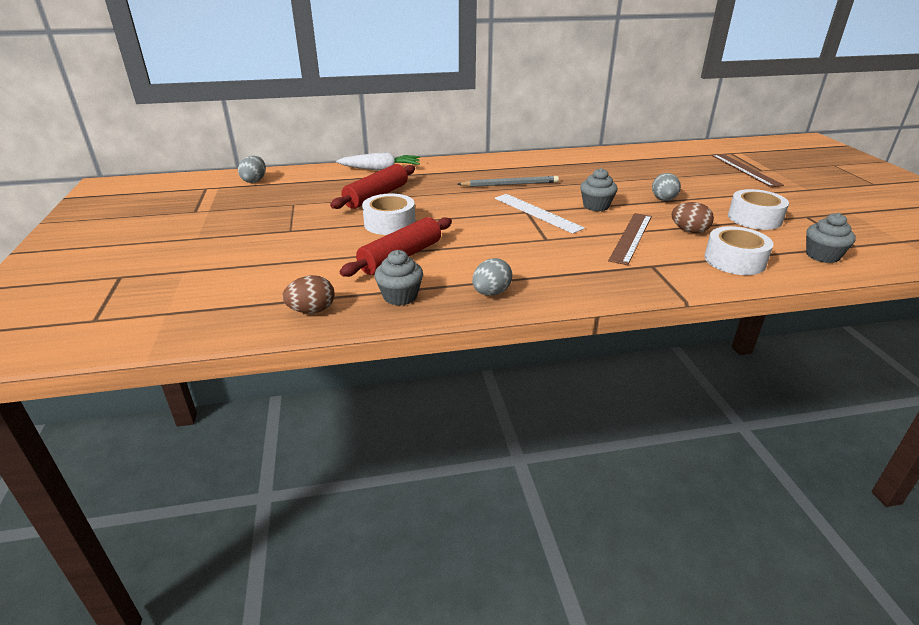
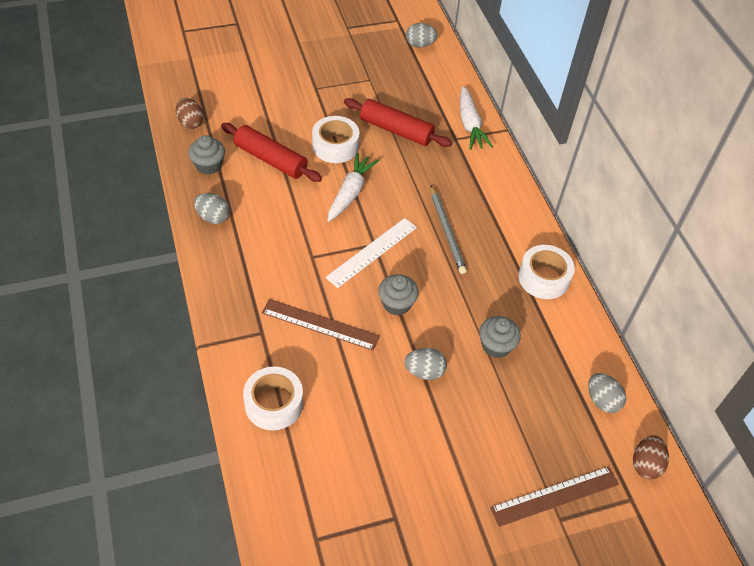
camera: 80 degrees right, 20 degrees up
brown egg [671,202,714,233] -> brown egg moved to [633,435,669,479]
white tape [728,189,789,230] -> white tape moved to [518,245,575,299]
grey cupcake [806,213,856,263] -> grey cupcake moved to [479,316,521,358]
none -> white carrot [327,152,379,222]
none -> grey egg [588,373,626,413]

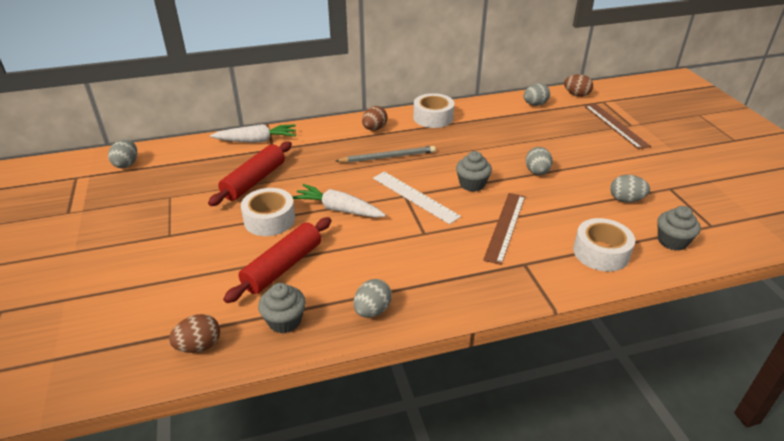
camera: 85 degrees left, 15 degrees down
grey cupcake [479,316,521,358] -> grey cupcake moved to [657,206,701,251]
none -> brown egg [362,106,387,131]
none -> grey egg [610,175,650,203]

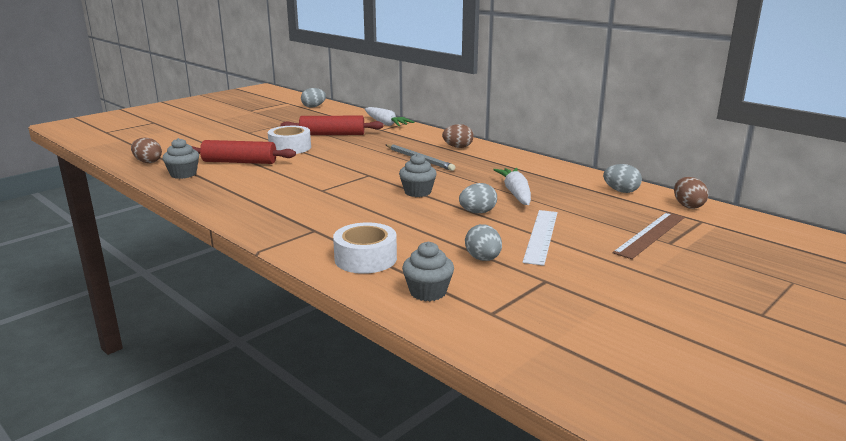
camera: 60 degrees right, 15 degrees down
white carrot [292,184,386,218] -> white carrot moved to [493,168,531,205]
grey egg [354,279,392,318] -> none
white ruler [373,172,461,224] -> white ruler moved to [523,210,558,266]
white tape [413,93,454,128] -> none
brown ruler [483,193,525,265] -> none

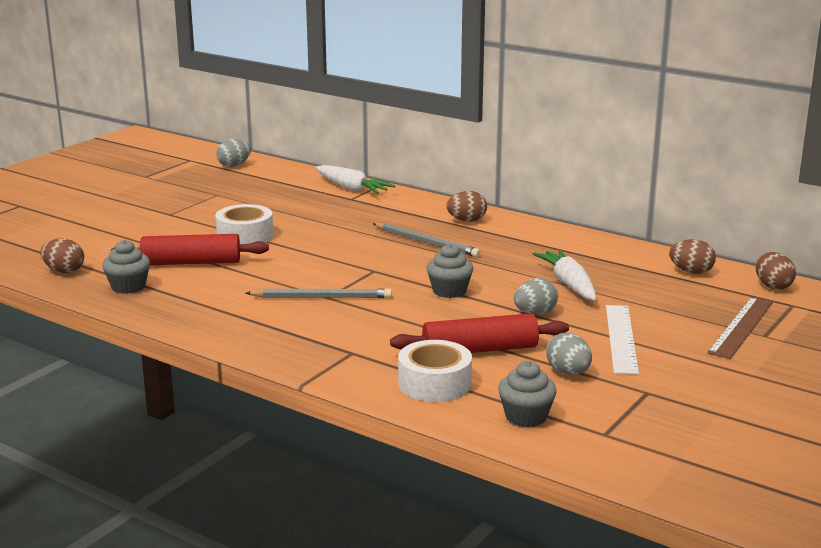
camera: 10 degrees left, 0 degrees up
red rolling pin [280,116,383,135] -> red rolling pin moved to [390,313,569,353]
grey egg [603,164,642,193] -> brown egg [669,239,716,274]
none -> grey pencil [245,289,392,298]

